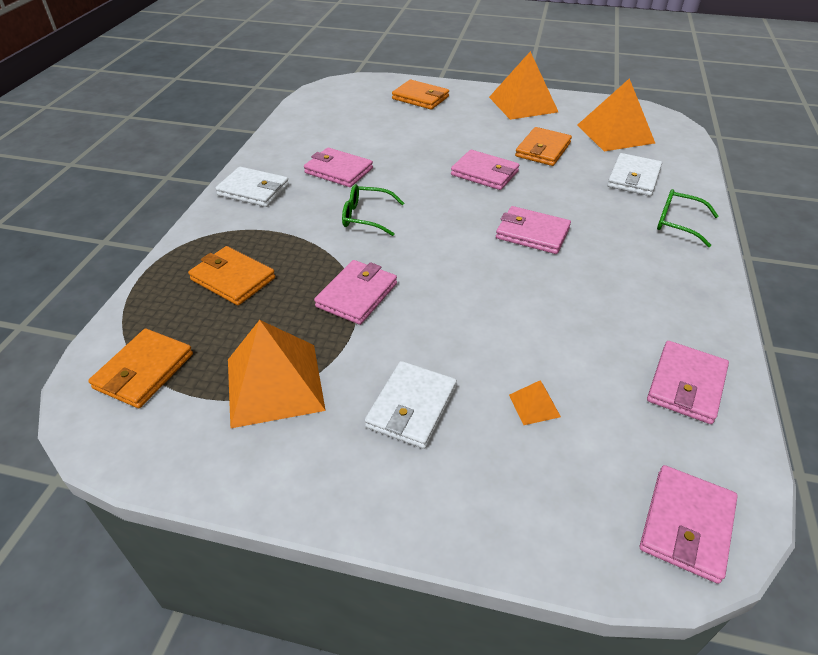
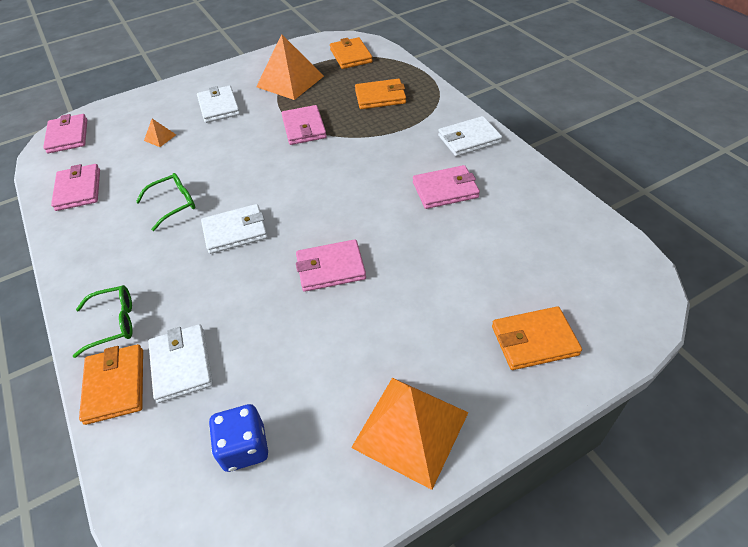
camera: 140 degrees right, 5 degrees up
green glasses [342,184,404,236] -> green glasses moved to [136,173,195,231]
pink wallet [496,206,571,254] -> white wallet [201,204,268,254]
orange wallet [515,127,572,166] -> orange wallet moved to [79,344,143,425]
orange pyramid [577,78,655,151] -> blue dice [209,404,268,472]

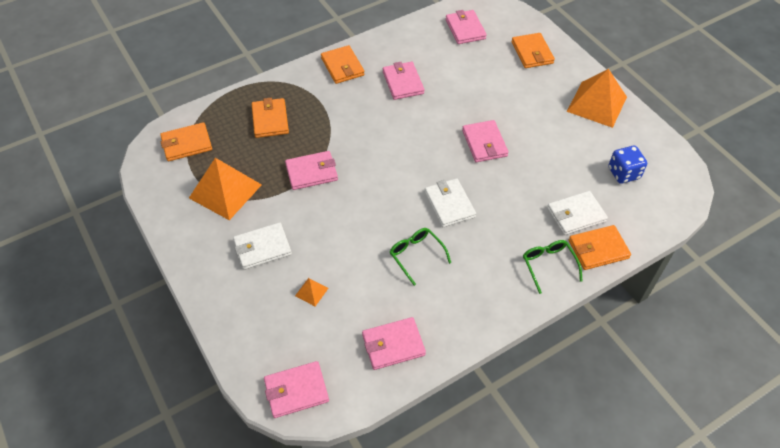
camera: 95 degrees left, 5 degrees up
white wallet [438,116,502,156] -> orange wallet [321,45,365,84]
none -> pink wallet [446,10,487,44]

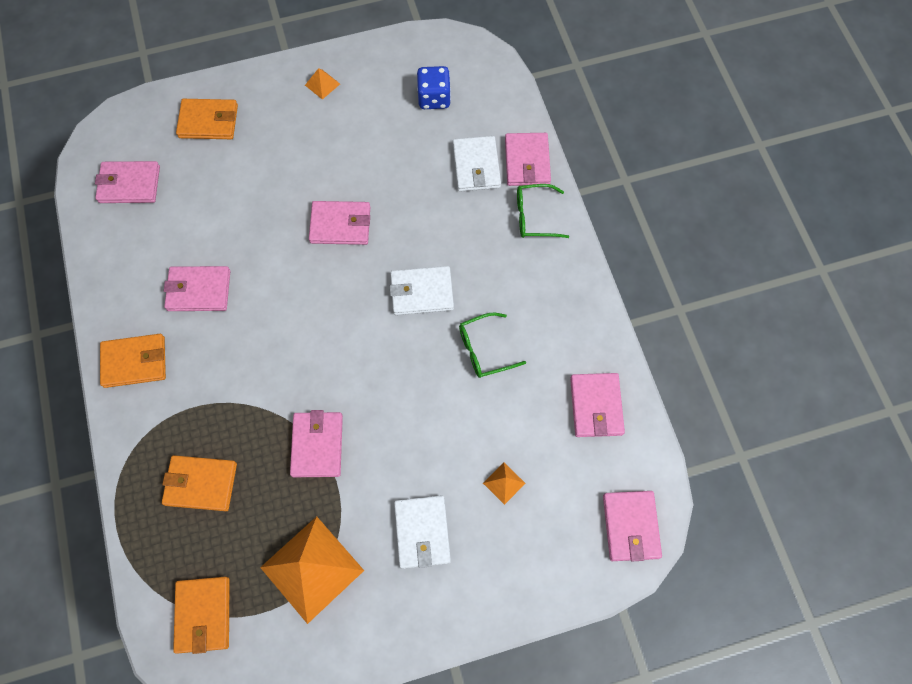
camera: 75 degrees left, 15 degrees up
orange pyramid [567,69,627,128] -> orange pyramid [305,68,340,100], size x0.43
orange wallet [569,225,631,270] -> pink wallet [505,133,551,186]

